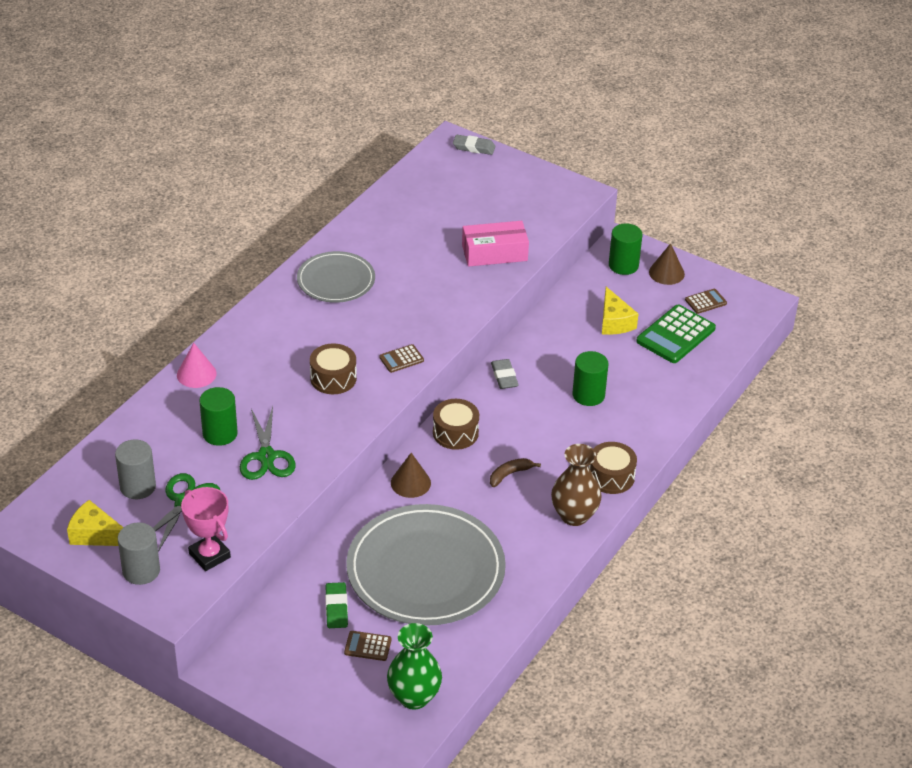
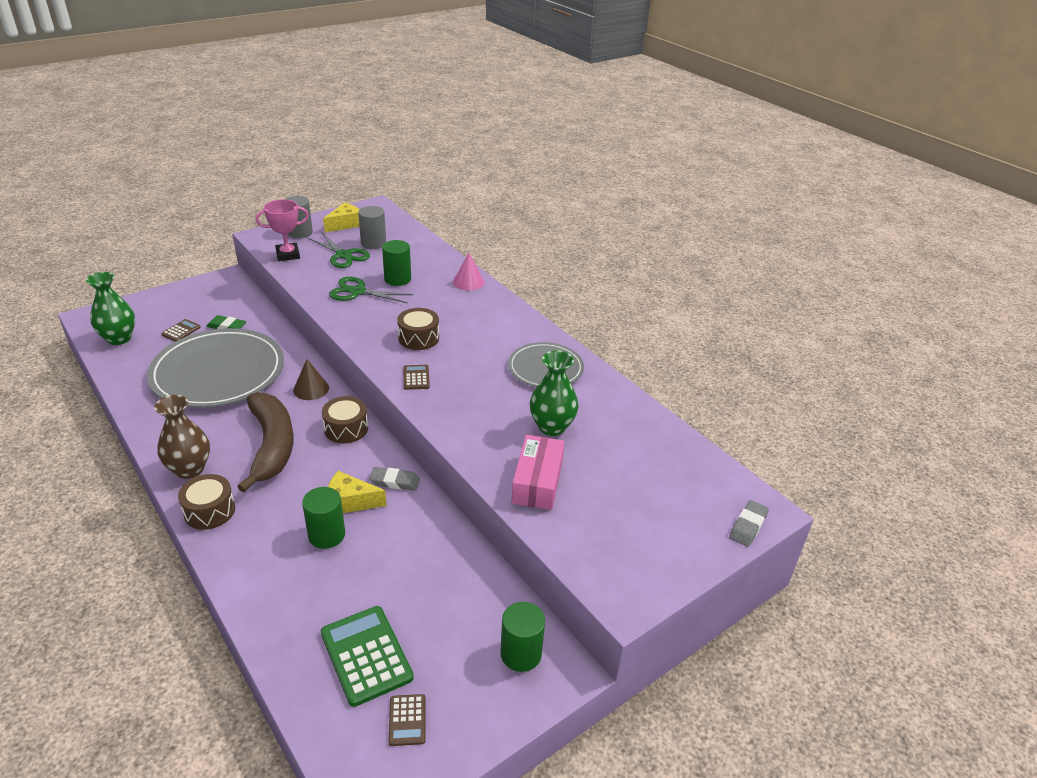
camera: 110 degrees right, 5 degrees down
brown banana [490,458,541,487] -> brown banana [237,392,293,493], size x2.49
yellow cheese [602,287,638,335] -> yellow cheese moved to [328,471,386,513]
brown cone [649,243,685,285] -> none
none -> green vase [530,350,579,436]

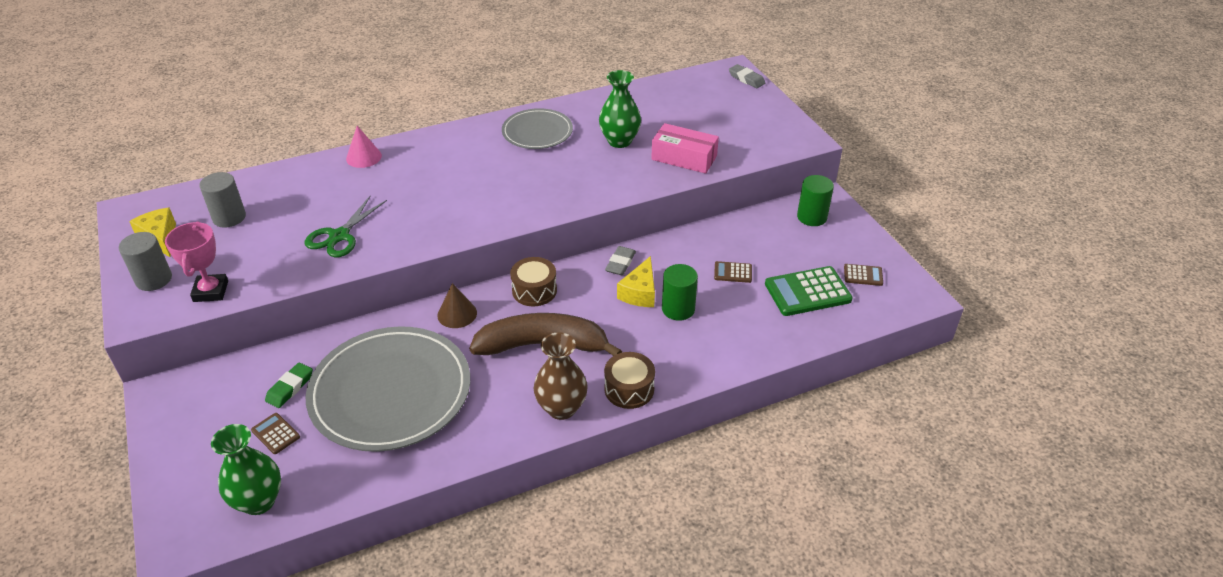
camera: 75 degrees left, 5 degrees up
green scissors [308,232,370,268] -> none
green cylinder [382,240,411,286] -> none
brown drum [397,308,439,350] -> none
brown calculator [403,365,430,390] -> brown calculator moved to [714,261,752,283]

